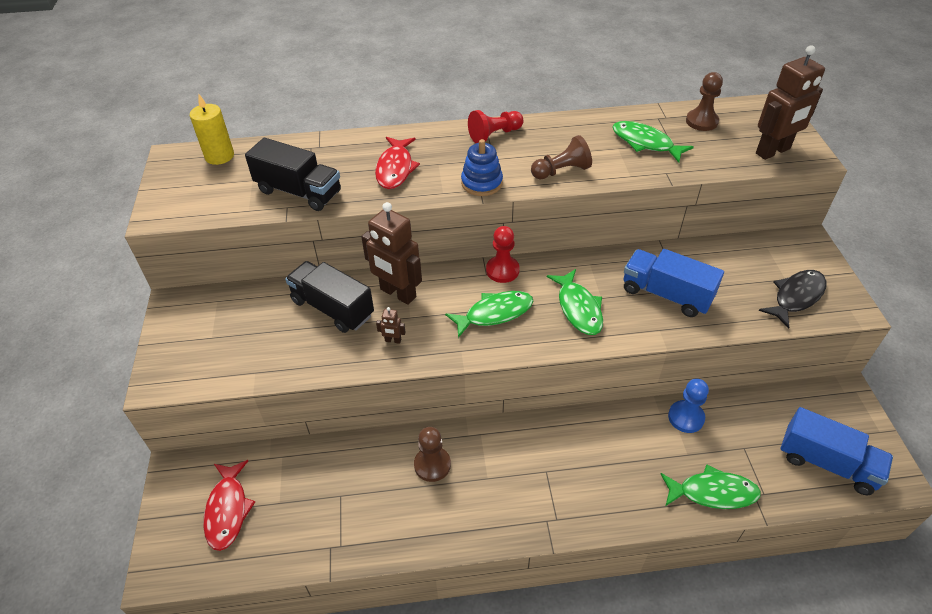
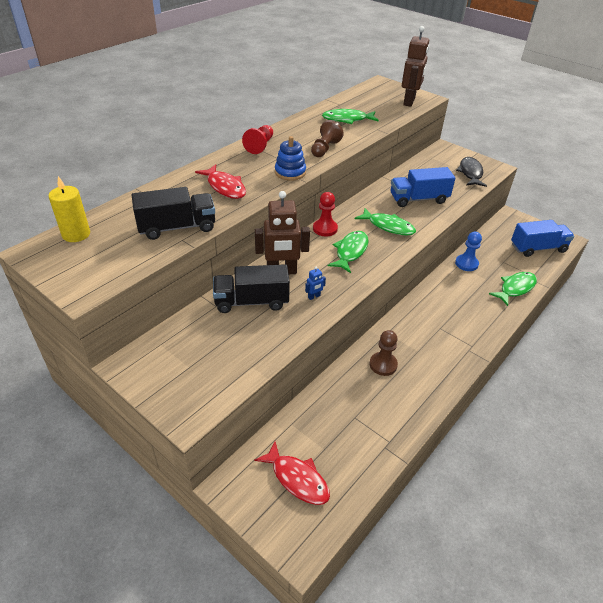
camera: 45 degrees left, 5 degrees down
brown robot [376,307,405,344] -> blue robot [305,266,326,300]
brown pawn [686,72,723,131] -> none

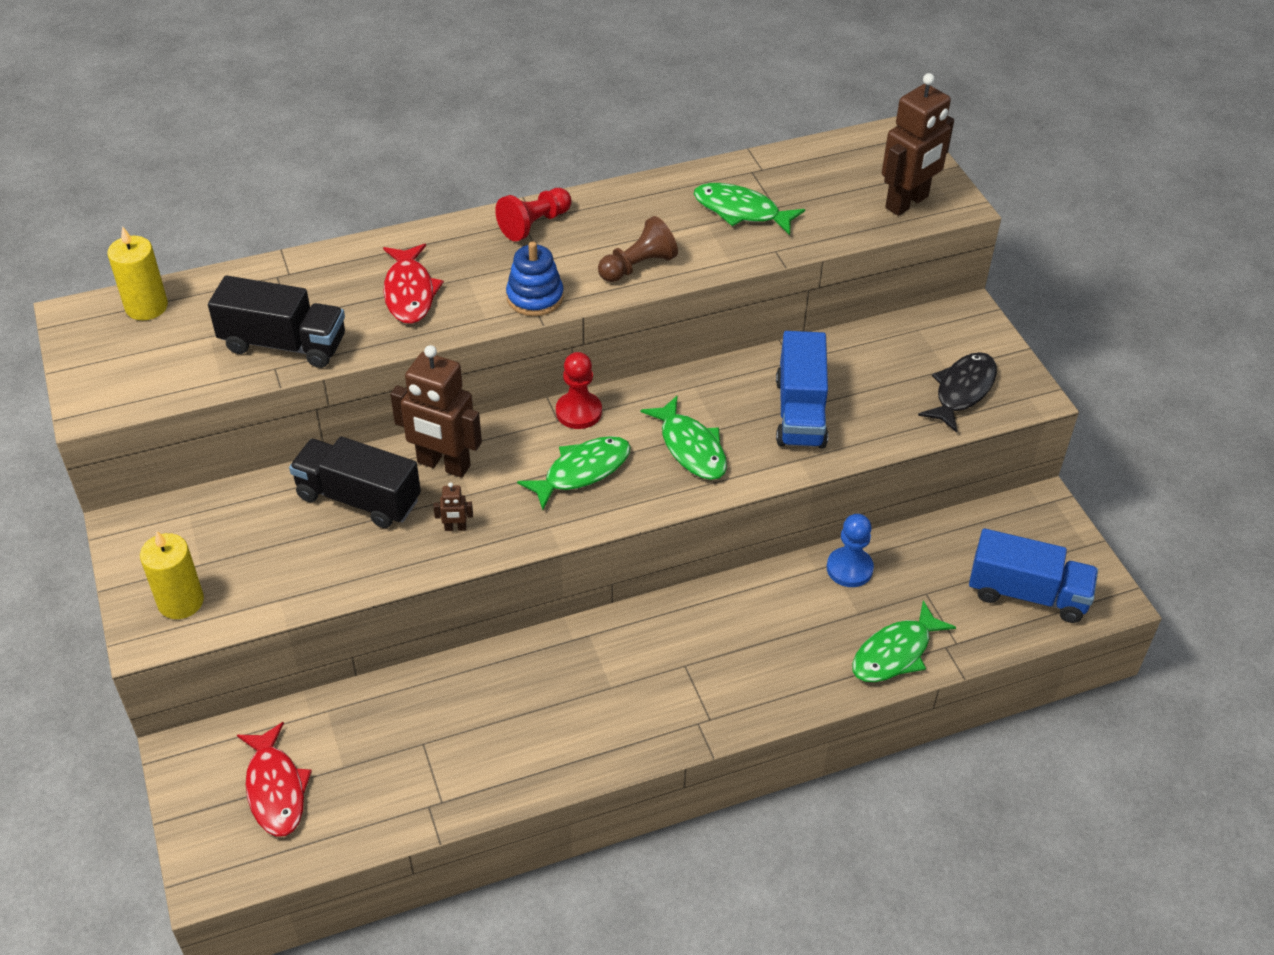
camera: 30 degrees right, 5 degrees up
blue robot [305,266,326,300] -> brown robot [433,482,473,531]
brown pawn [369,330,398,376] -> none
blue truck [391,167,455,207] -> blue truck turned 105 degrees counterclockwise [776,331,828,448]
green fish [489,272,537,306] -> green fish turned 150 degrees clockwise [852,600,956,682]
none -> yellow candle [140,531,204,619]

